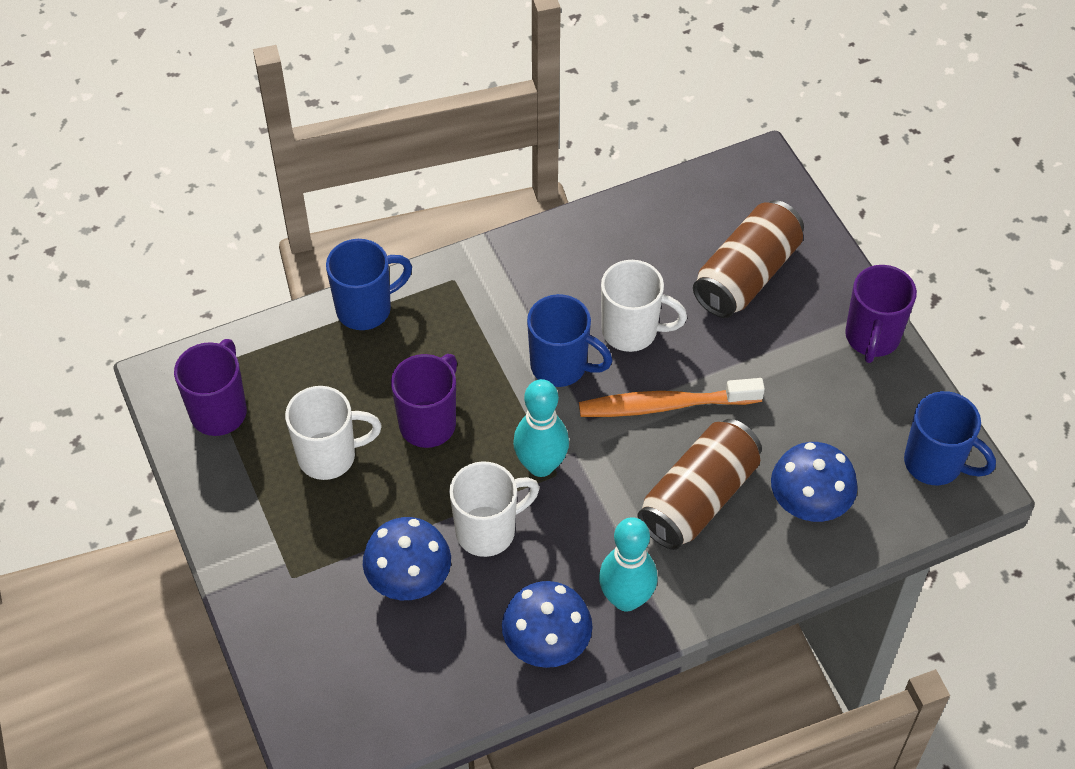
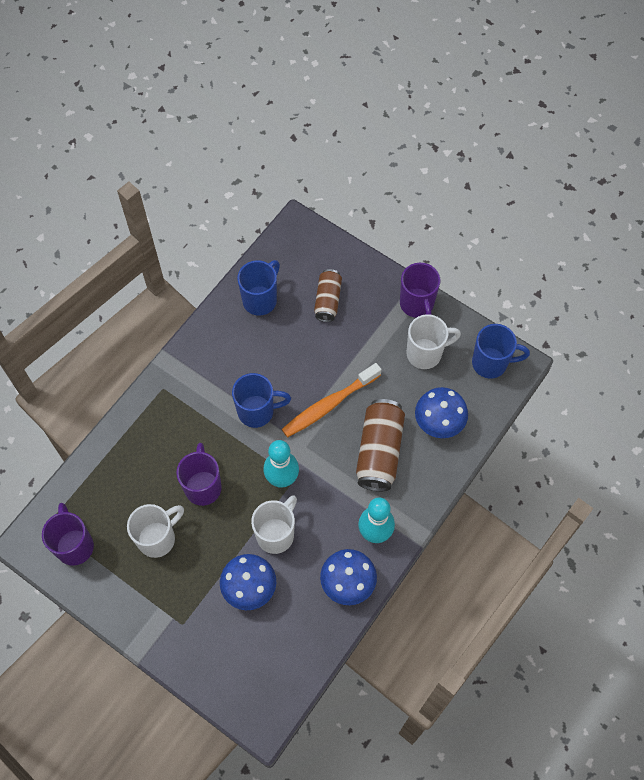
camera: 30 degrees left, 10 degrees up
blue mug [326,239,412,330] -> blue mug moved to [237,260,280,316]
white mug [601,260,687,352] -> white mug moved to [407,314,461,369]
brown can [693,200,804,318] -> brown can [314,269,342,322], size x0.62

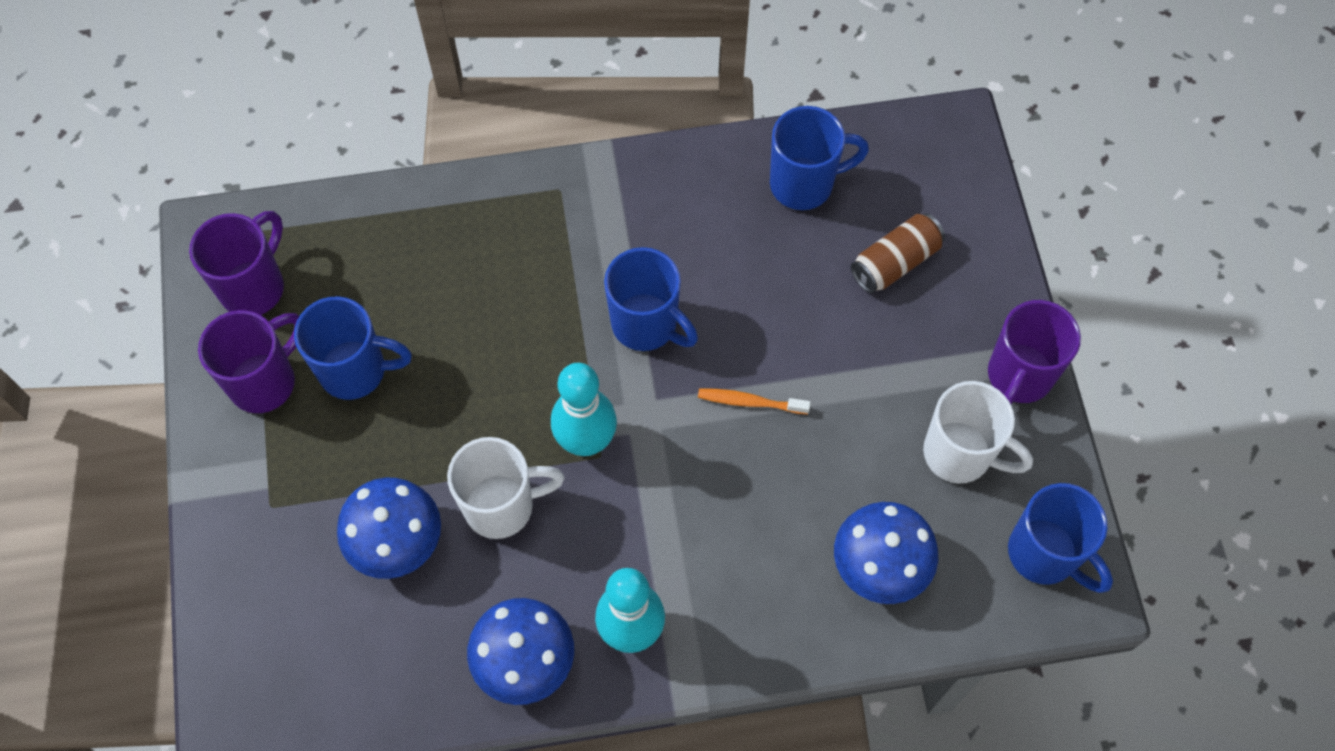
camera: 45 degrees right, 0 degrees up
white mug [127,504,184,558] -> blue mug [294,296,412,400]
purple mug [176,443,222,506] -> purple mug moved to [198,310,299,413]
orange toothbrush [282,363,382,437] -> orange toothbrush [698,388,811,414], size x0.51
brown can [356,399,405,491] -> none

